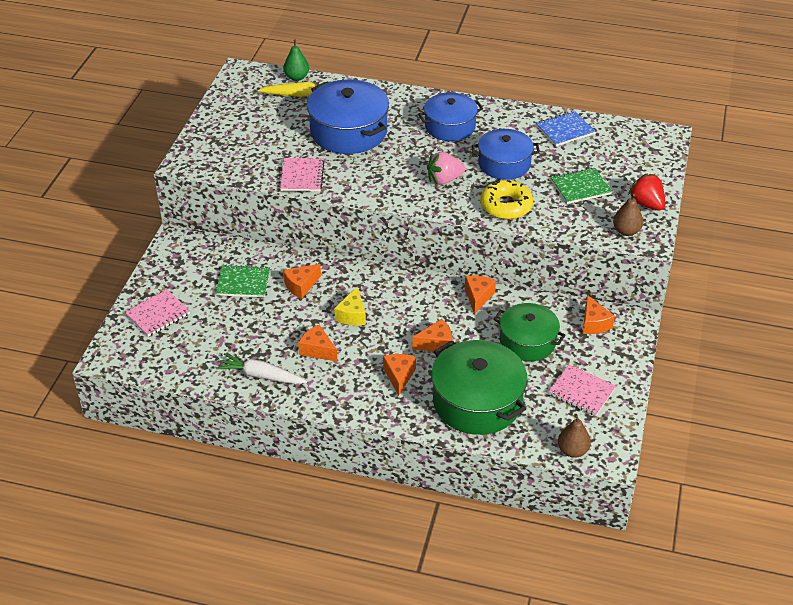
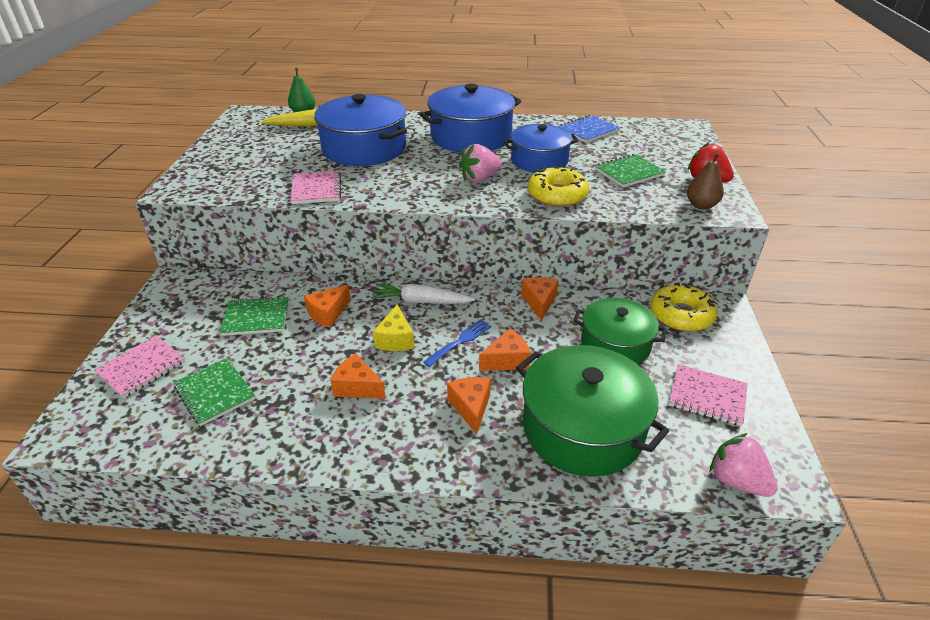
camera: 10 degrees left, 5 degrees down
white carrot [216,353,307,384] -> white carrot moved to [371,283,475,304]
blue pot [418,92,483,141] -> blue pot [419,83,521,153], size x1.52
brown pear [558,414,591,458] -> pink strawberry [710,433,778,497]
orange cheese [583,295,615,334] -> yellow donut [650,283,717,332]
none -> green notebook [173,358,255,426]
none -> blue fork [424,319,491,367]

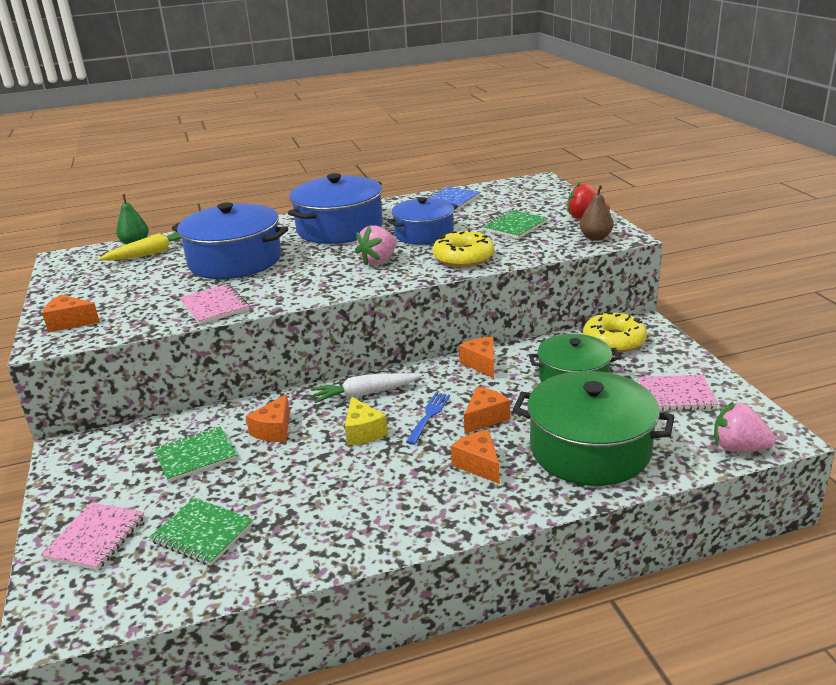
camera: 20 degrees left, 10 degrees down
orange cheese [330,353,386,399] -> orange cheese moved to [42,294,100,332]

